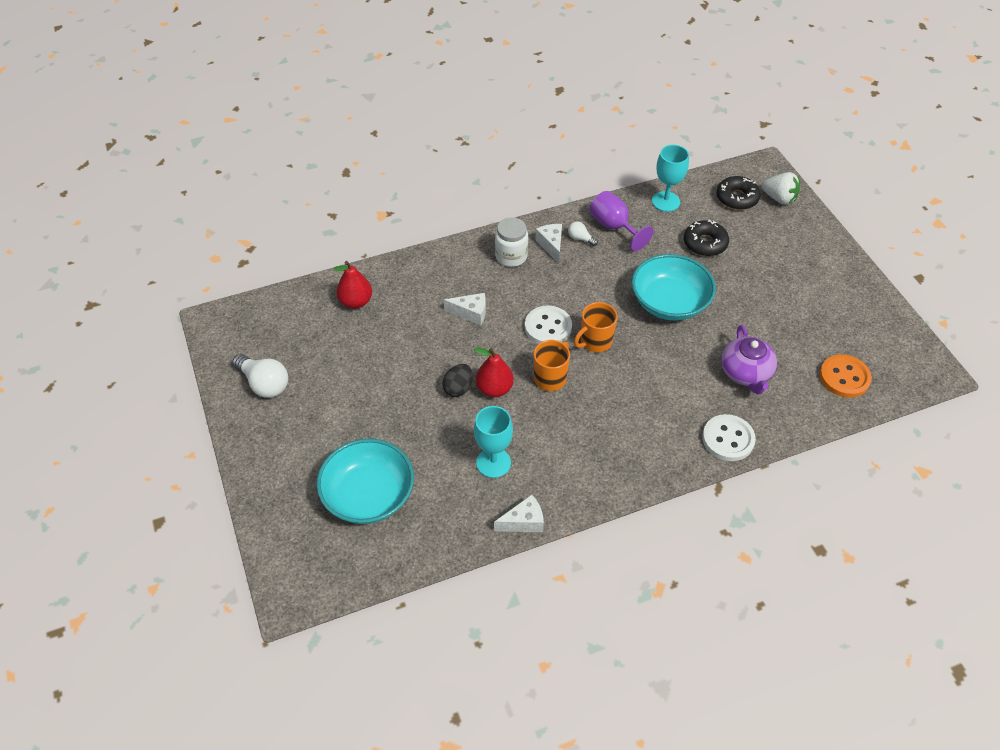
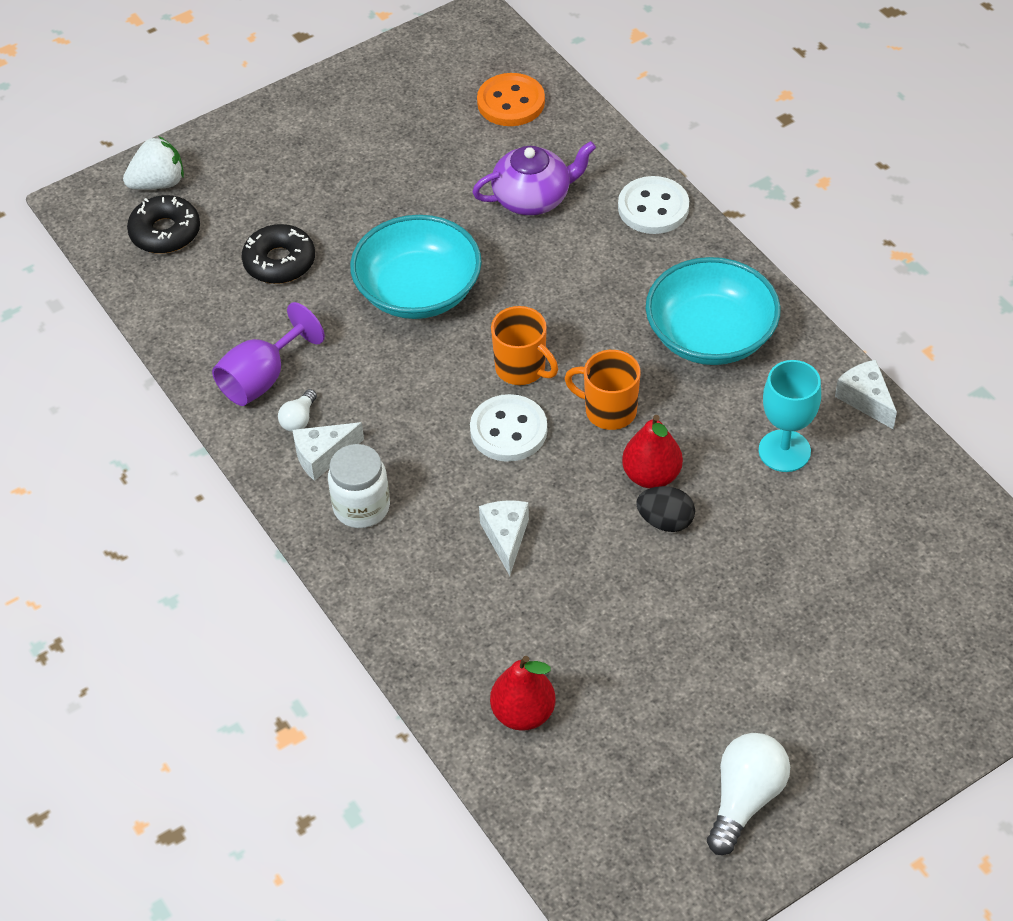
camera: 100 degrees left, 0 degrees up
turquoise bowl [317,439,414,524] -> turquoise bowl moved to [646,257,781,365]
turquoise goblet [652,145,689,212] -> none
white strawberry [762,172,800,205] -> white strawberry turned 45 degrees clockwise [123,136,184,190]

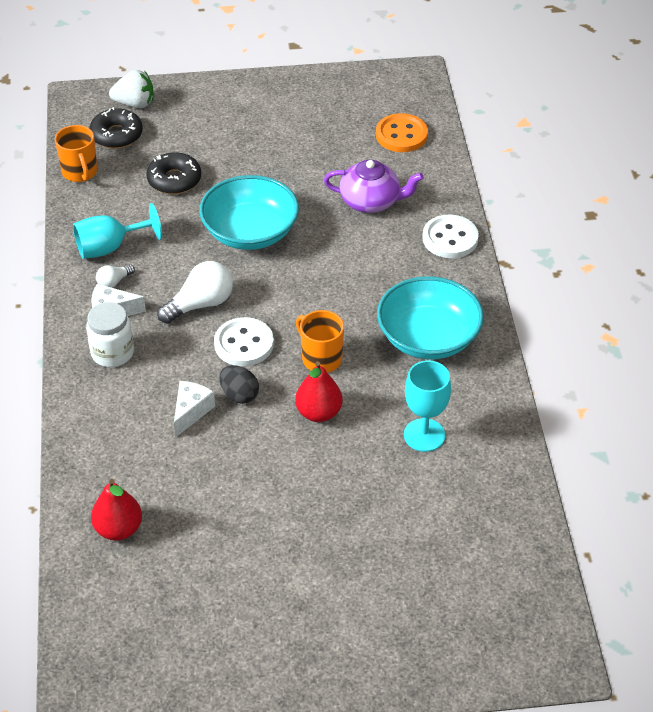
camera: 25 degrees right, 5 degrees down
purple goblet [212,302,325,406] -> turquoise goblet [73,203,162,259]
orange mug [491,306,558,385] -> orange mug moved to [55,125,97,182]
black egg [636,486,695,532] -> black egg moved to [219,365,259,404]
white light bulb [707,733,790,855] -> white light bulb moved to [157,261,233,324]
white cheese [835,360,897,429] -> none

